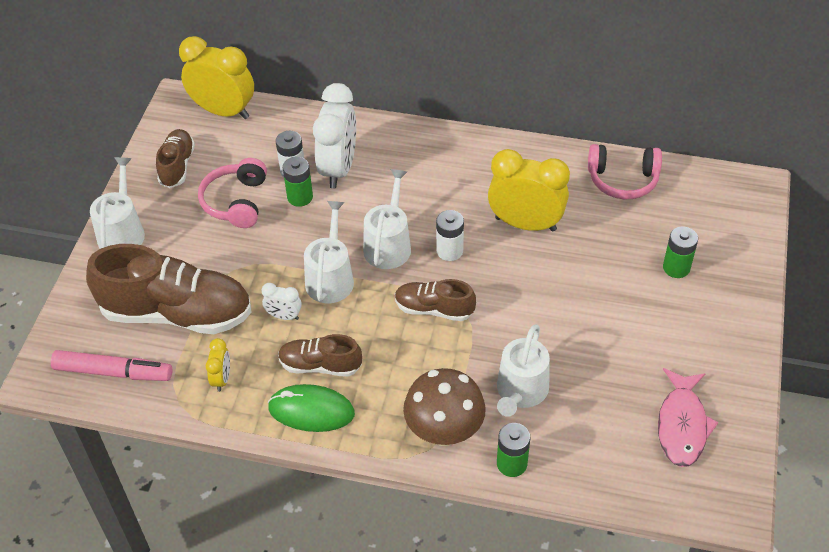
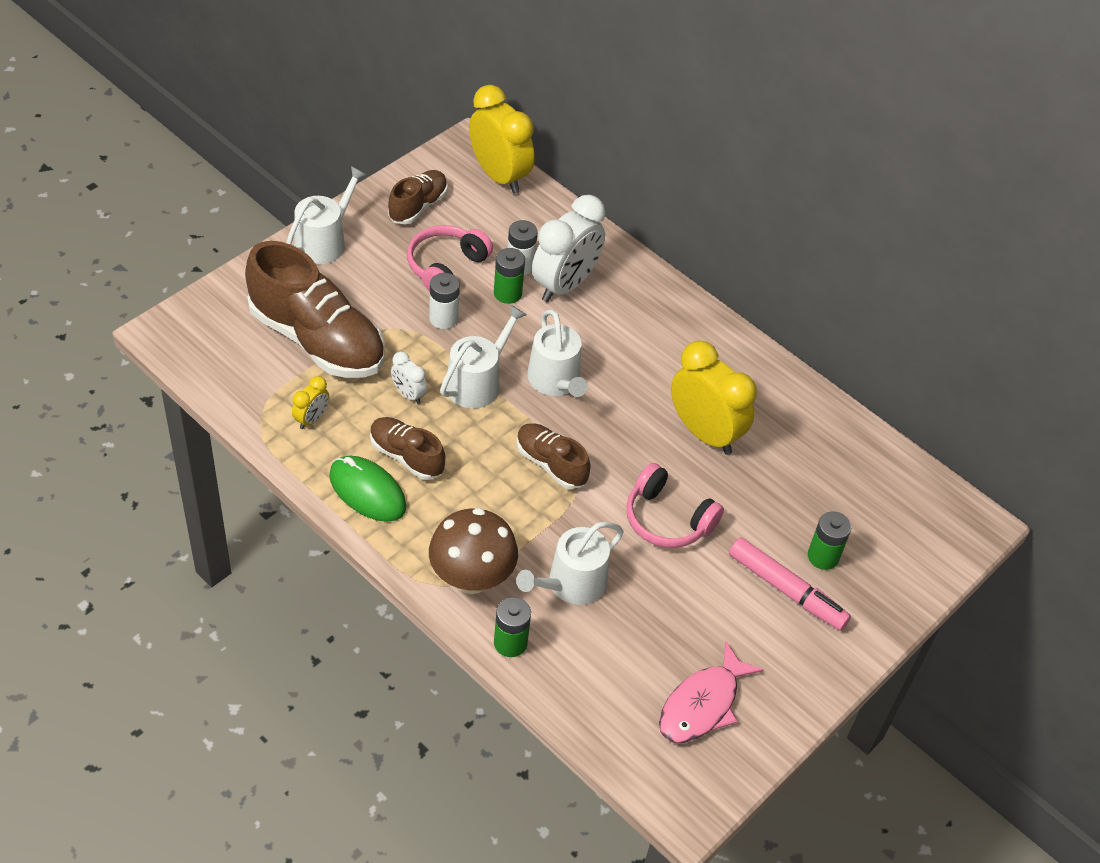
camera: 25 degrees right, 0 degrees up
pink marker [51,350,172,381] -> pink marker moved to [729,537,851,630]
white watering can [363,169,411,269] -> white watering can turned 120 degrees clockwise [527,310,588,397]
white battery [436,210,464,261] -> white battery moved to [429,273,460,329]
pink headphones [588,144,662,199] -> pink headphones moved to [626,463,724,548]

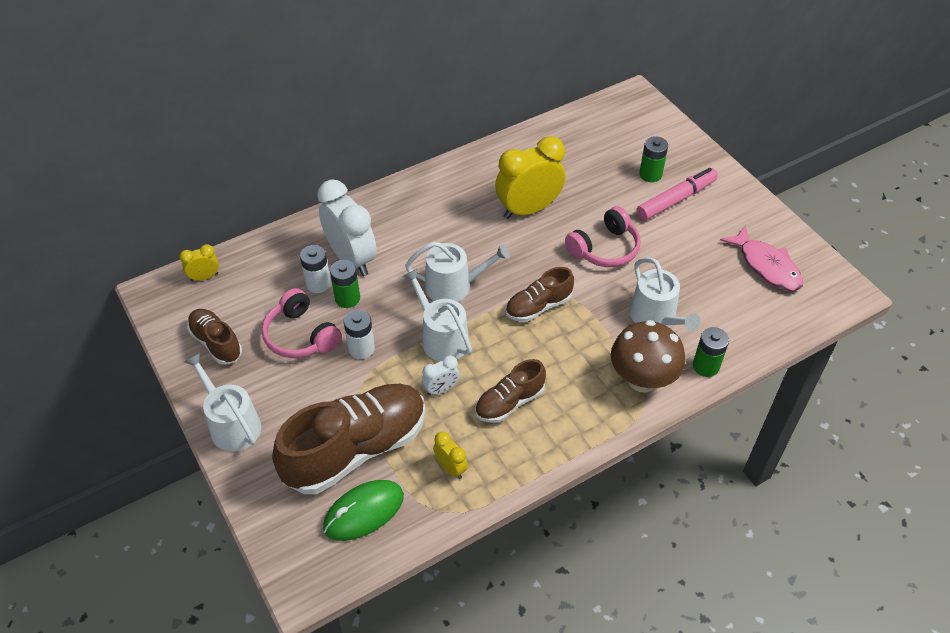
camera: 70 degrees left, 0 degrees up
green mouse [329,456,407,522] -> green mouse moved to [323,480,404,541]
yellow clock [469,85,534,194] -> yellow clock [179,244,219,281], size x0.47

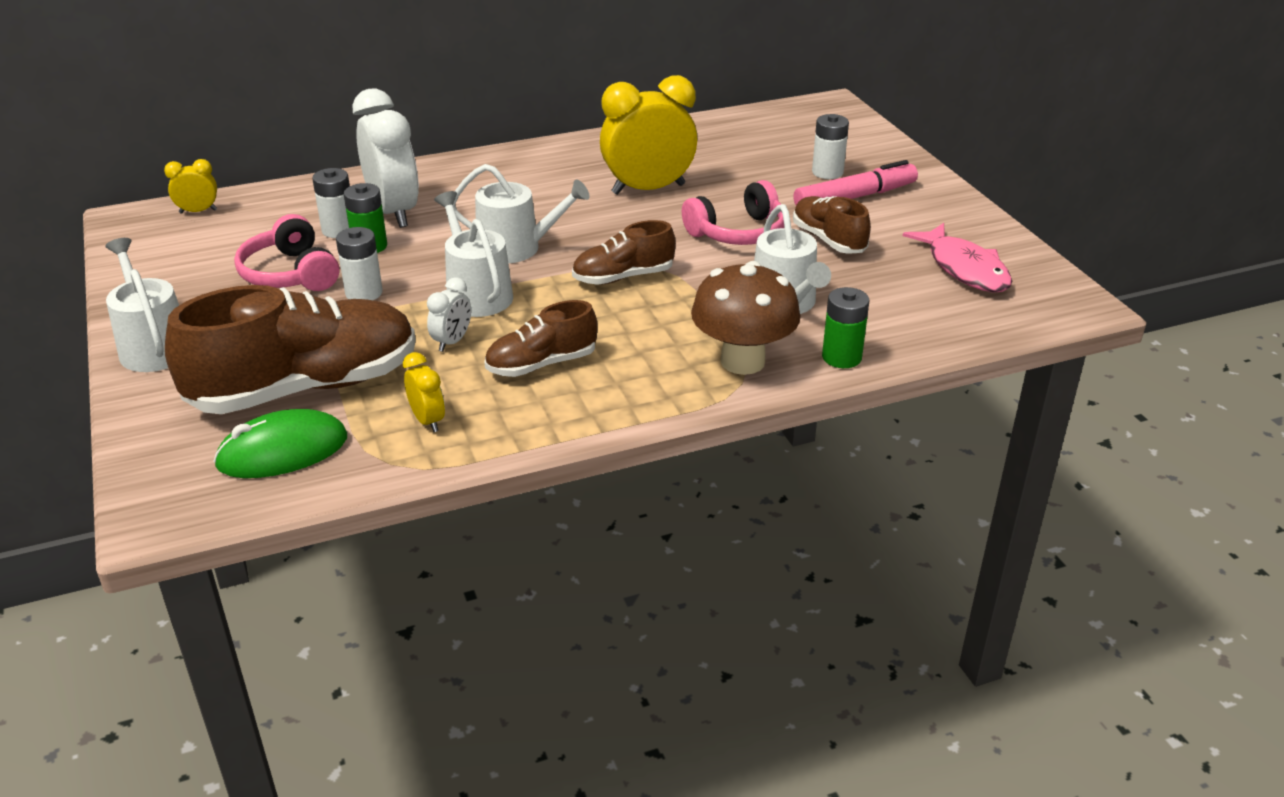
camera: 10 degrees right, 15 degrees down
brown shoe [187,309,242,365] -> brown shoe moved to [793,196,871,254]
white clock [422,355,459,396] -> white clock turned 45 degrees counterclockwise [427,277,471,352]
green battery [639,136,668,182] -> white battery [812,114,849,179]

